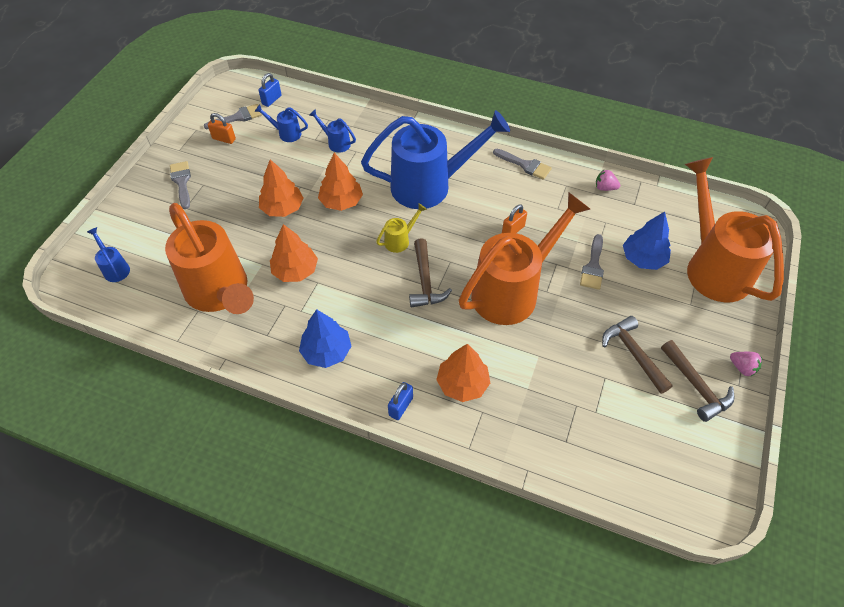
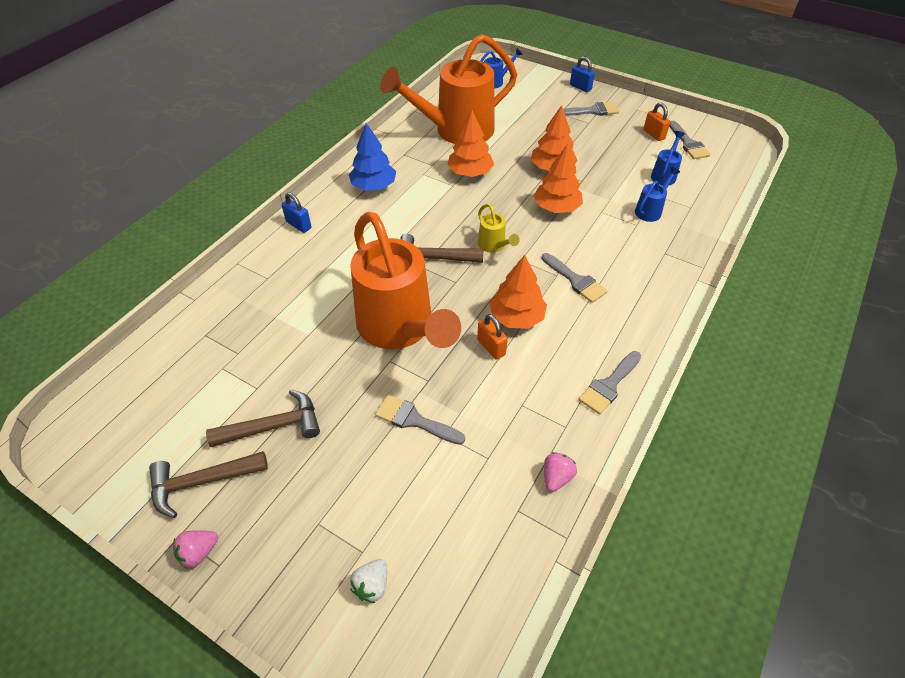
camera: 100 degrees right, 5 degrees down
orange padlock [208,113,236,144] -> orange padlock turned 60 degrees counterclockwise [643,102,670,141]
blue padlock [258,73,282,107] -> blue padlock moved to [570,56,595,92]
blue watering can [361,110,510,209] -> grey brush [541,253,607,303]
orange tree [436,344,490,402] -> orange tree moved to [489,255,547,329]
blue tree [623,212,671,270] -> none
orange watering can [685,157,784,302] -> white strawberry [350,559,387,603]

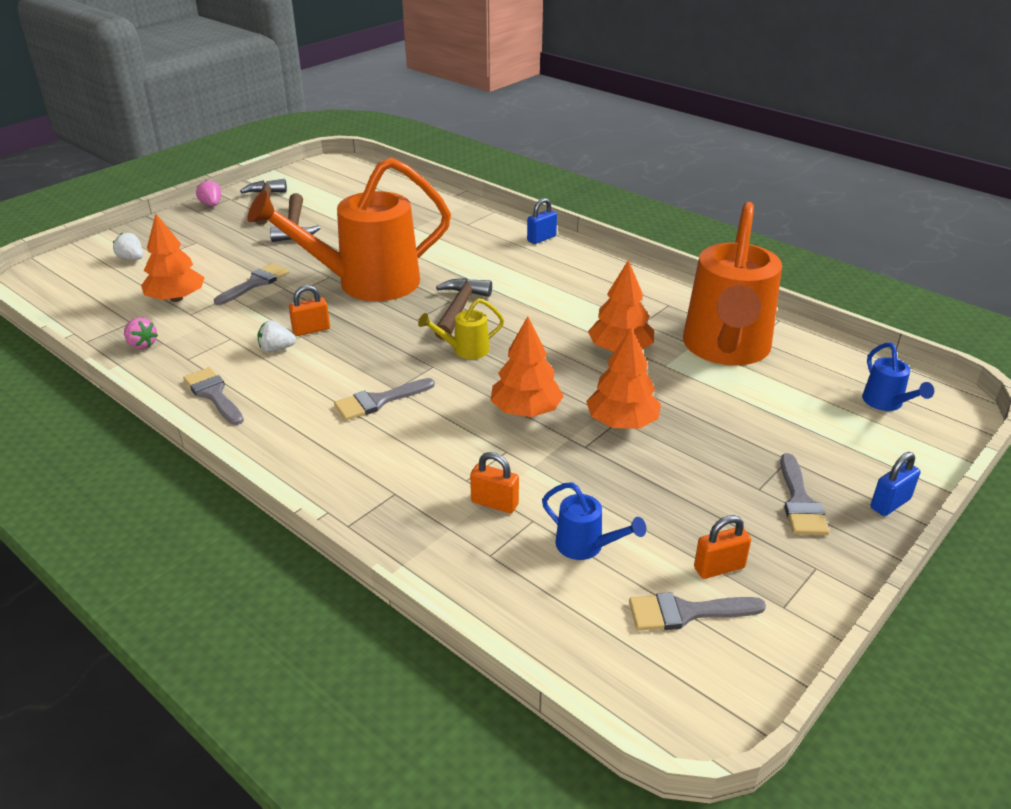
camera: 100 degrees right, 15 degrees down
blue tree [349,123,396,190] -> none
orange watering can [381,34,517,144] -> orange watering can turned 150 degrees counterclockwise [683,202,782,366]
orange tree [489,255,547,329] -> orange tree moved to [141,214,205,302]
blue watering can [635,167,680,222] -> orange padlock [470,452,519,513]
none -> white strawberry [257,320,296,352]

